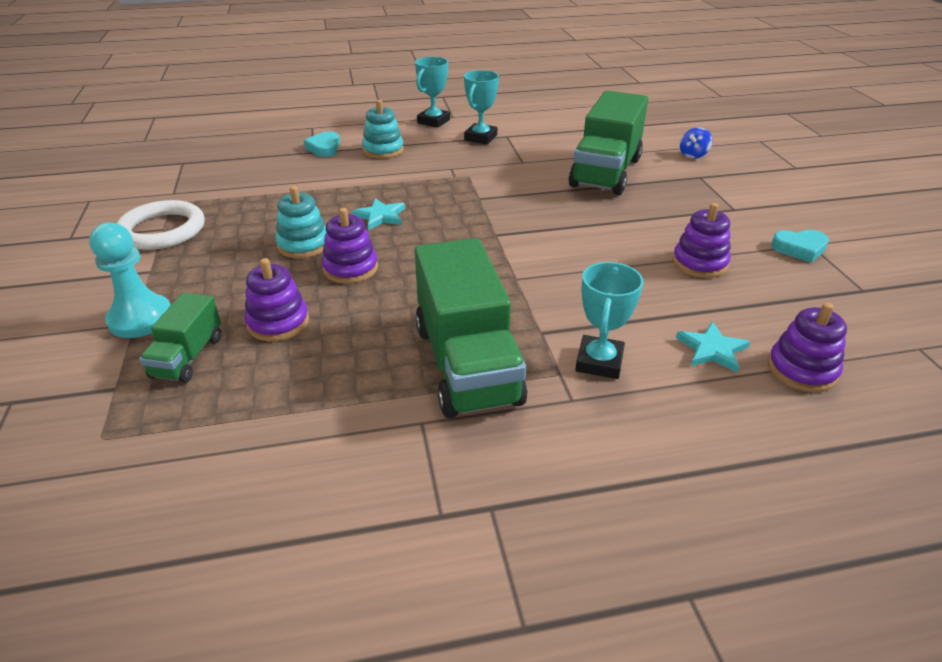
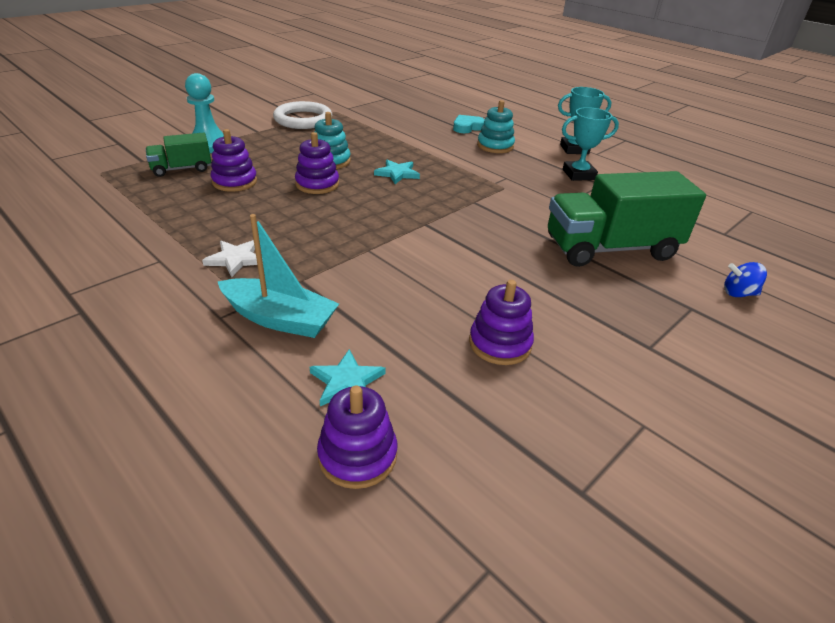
camera: 55 degrees right, 0 degrees up
green truck [415,238,527,418] -> white star [202,240,257,277]
turquoise trophy [575,262,644,379] -> turquoise boat [218,214,339,338]
turquoise heart [771,230,829,263] -> none

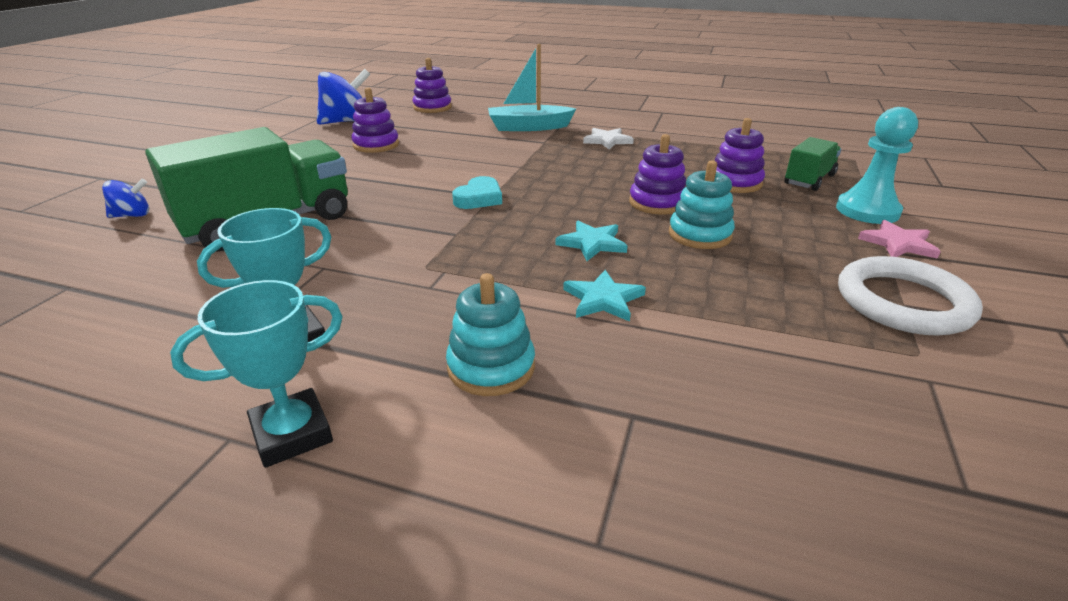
camera: 155 degrees right, 5 degrees down
turquoise star [310,349,386,406] -> turquoise star moved to [563,270,646,322]
turquoise heart [453,115,485,133] -> turquoise heart moved to [452,176,502,209]
none -> blue spinning top [317,69,371,125]
none -> pink star [858,220,941,259]

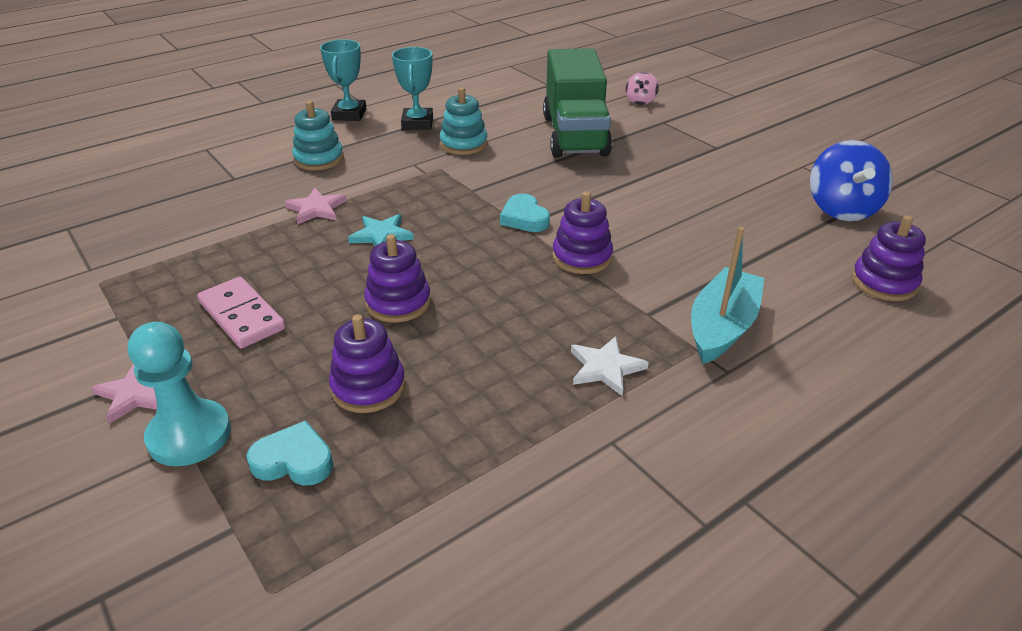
camera: 125 degrees right, 5 degrees up
blue spinning top [102,179,149,218] -> pink spinning top [625,72,659,105]
purple stacking toy [351,88,399,153] -> purple stacking toy moved to [552,191,613,274]
turquoise star [563,270,646,322] -> pink star [285,188,347,225]
turquoise stacking toy [669,160,735,249] -> turquoise stacking toy moved to [440,87,488,155]
green truck [784,137,841,191] -> turquoise heart [247,420,333,486]
white ring [838,256,983,336] -> none
none -> pink domino [197,277,286,348]

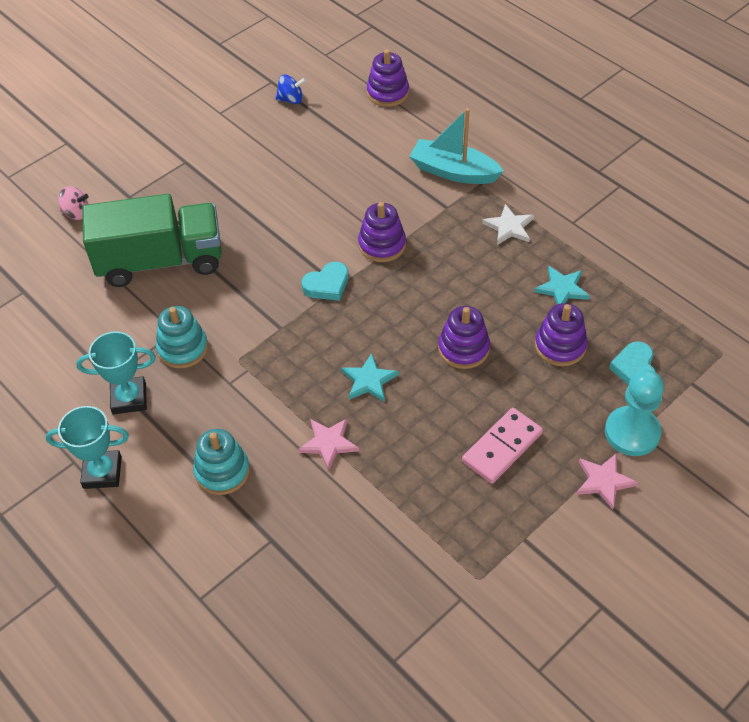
camera: 95 degrees left, 15 degrees up
blue spinning top [810,140,893,221] -> blue spinning top [275,75,306,104], size x0.53
none -> turquoise star [534,266,590,304]

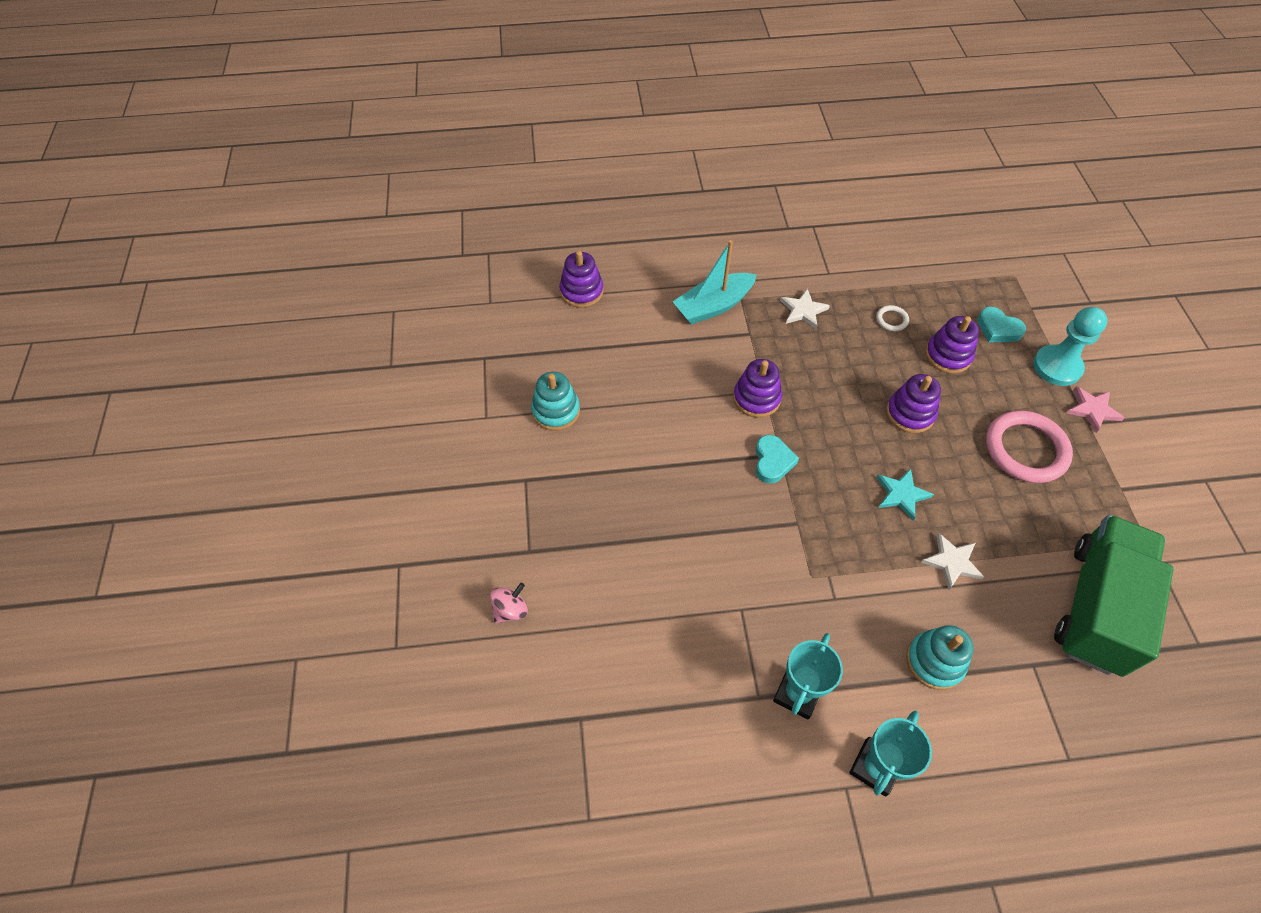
camera: 55 degrees left, 5 degrees up
green truck [82,194,222,287] -> green truck moved to [1054,515,1174,677]
turquoise stacking toy [156,306,208,368] -> turquoise stacking toy moved to [531,372,580,431]
blue spinning top [275,75,306,104] -> none
pink star [298,419,359,471] -> white star [921,533,984,590]
pink domino [462,408,543,483] -> pink ring [986,410,1073,483]
turquoise star [534,266,590,304] -> white ring [876,305,909,331]

